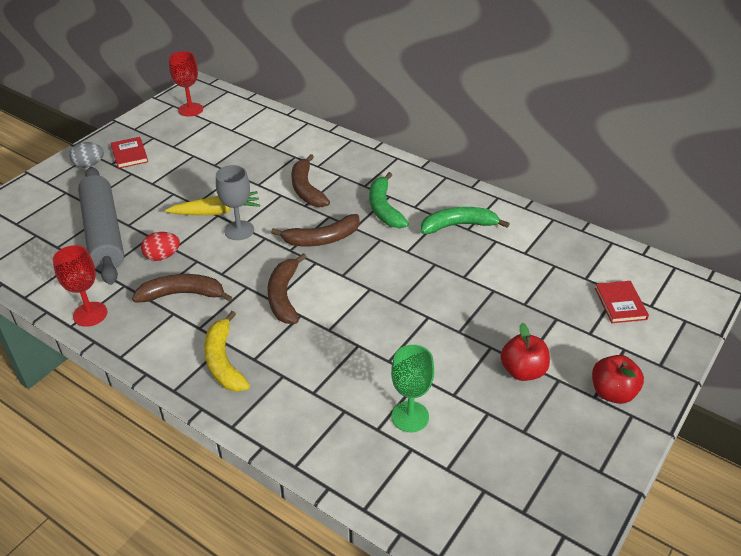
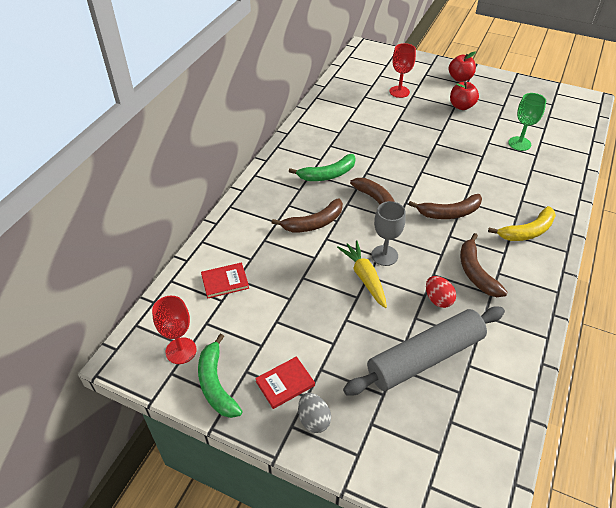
camera: 100 degrees left, 5 degrees up
red goblet [53,245,107,327] -> red goblet moved to [389,43,416,98]
green banana [421,207,509,234] -> green banana moved to [198,333,243,418]
red book [595,281,649,323] -> red book moved to [201,262,249,299]

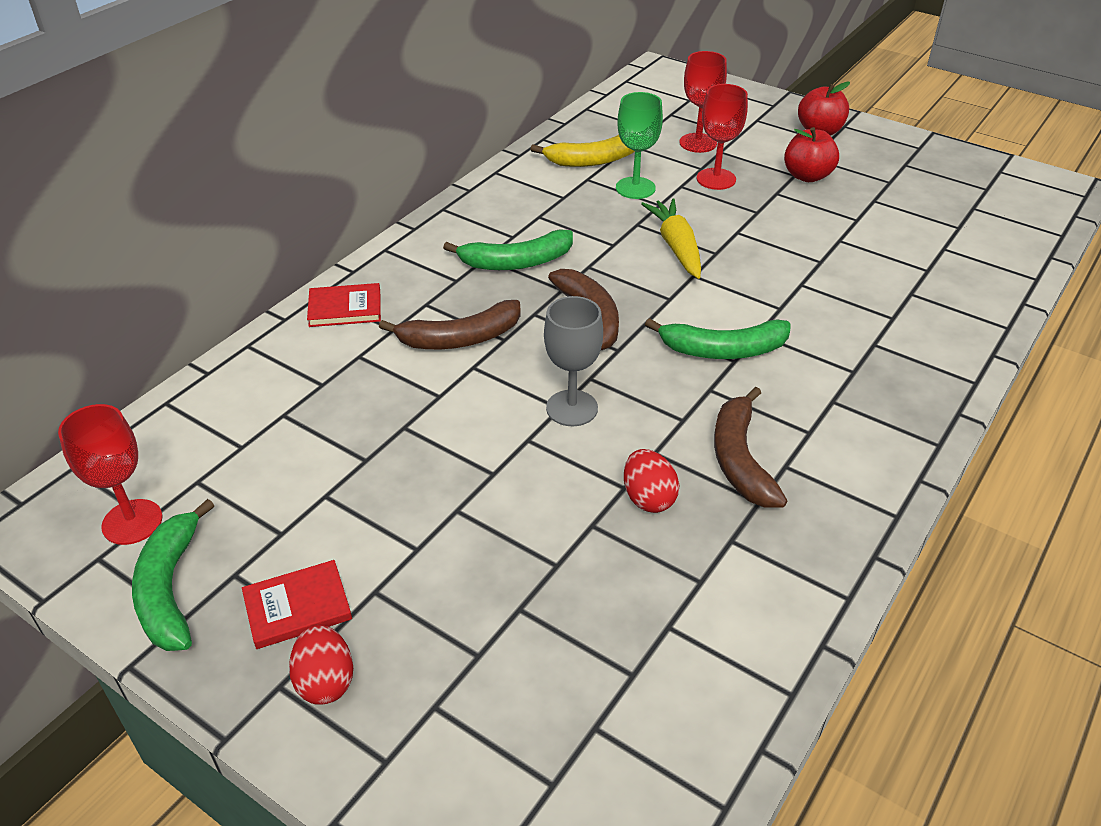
camera: 10 degrees right, 5 degrees down
red book [201,262,249,299] -> red book moved to [307,283,381,327]
grey egg [298,393,331,433] -> red egg [289,624,353,705]
yellow carrot [337,240,387,308] -> yellow carrot moved to [641,199,701,279]
grey rolling pin [343,306,505,395] -> none
brown banana [408,194,482,219] -> green banana [645,318,791,359]
yellow banana [488,206,556,241] -> yellow banana moved to [530,135,635,167]
green goblet [508,93,546,151] -> green goblet moved to [616,92,663,199]
none -> red goblet [697,84,748,190]

